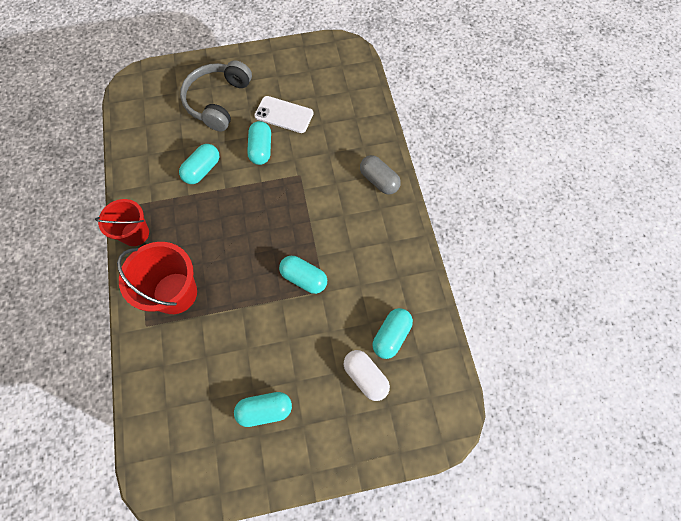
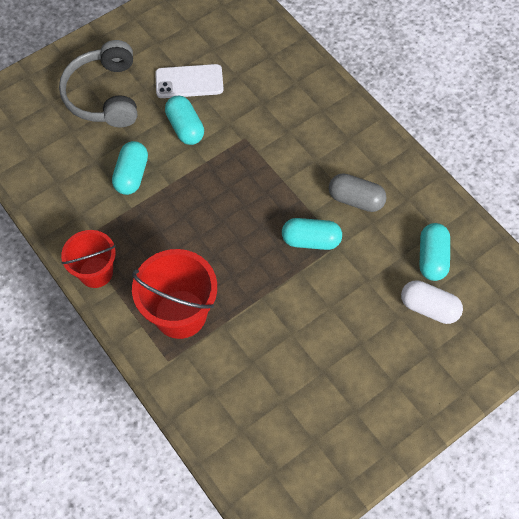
camera: 25 degrees left, 5 degrees down
turquoise capsule [234,392,292,427] -> none
grey capsule [360,155,401,195] -> grey capsule moved to [329,173,387,212]

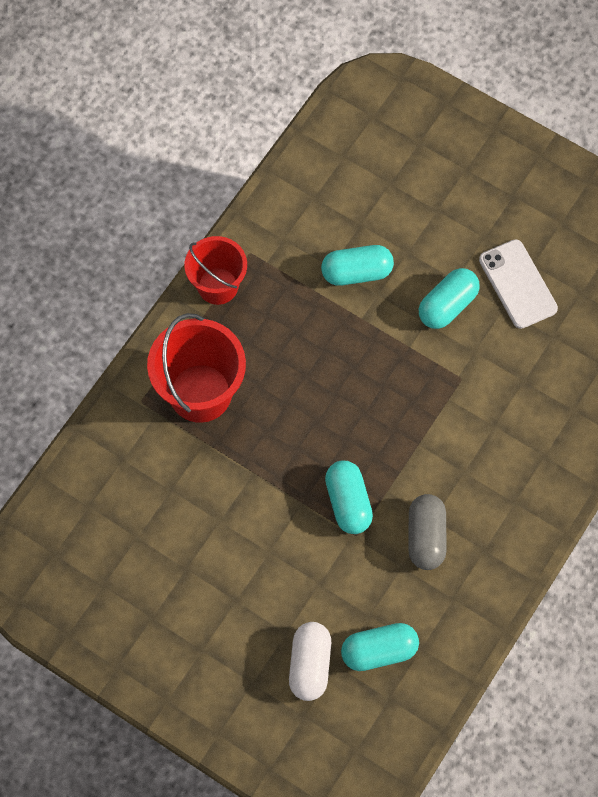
camera: 70 degrees right, 5 degrees up
grey headphones [59,40,137,127] -> none

